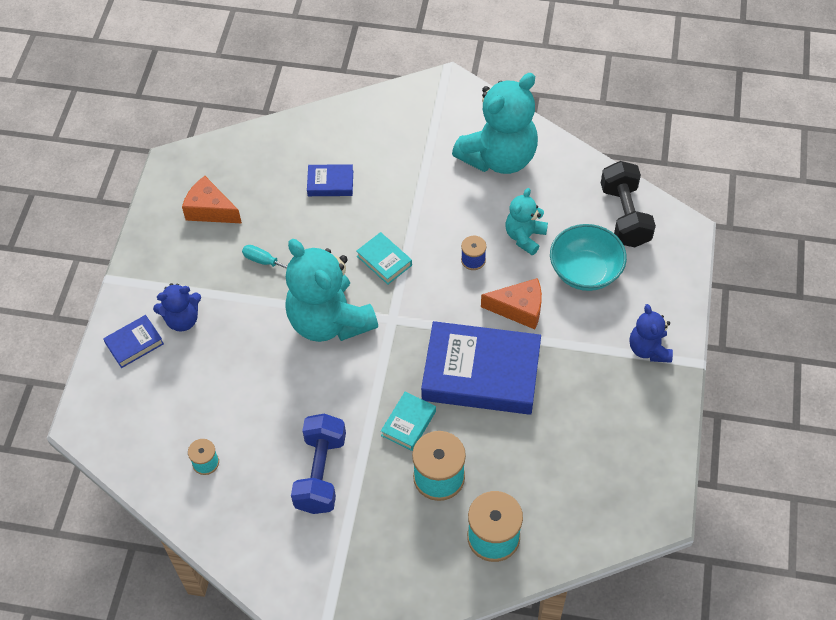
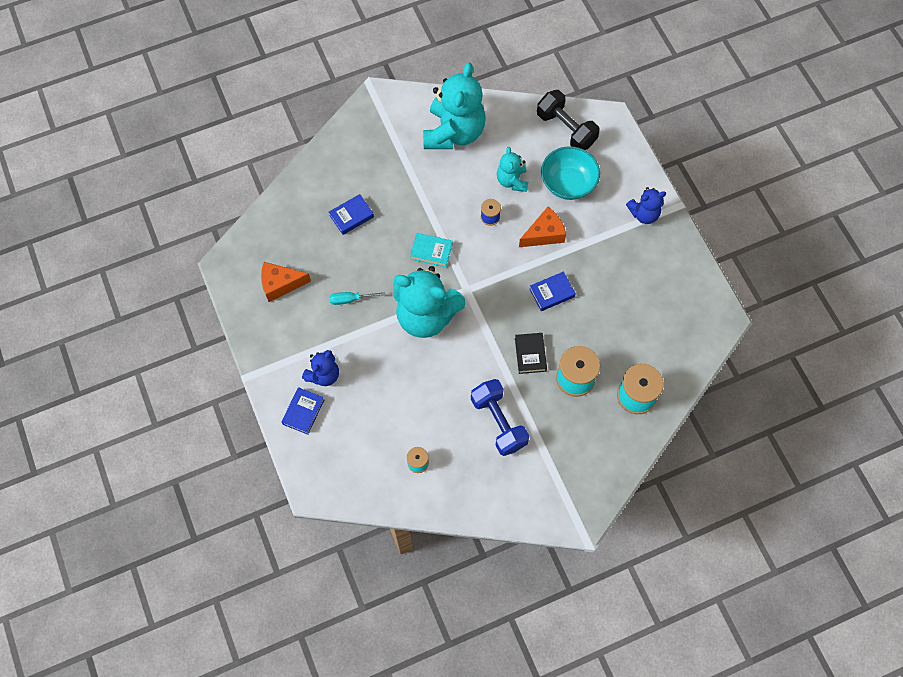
camera: 35 degrees left, 10 degrees up
turquoise book [381,392,436,451] -> black book [515,333,547,374]
blue book [421,321,541,415] -> blue book [529,271,576,311], size x0.45
blue teddy bear [630,304,673,363] -> blue teddy bear turned 60 degrees counterclockwise [626,187,666,224]

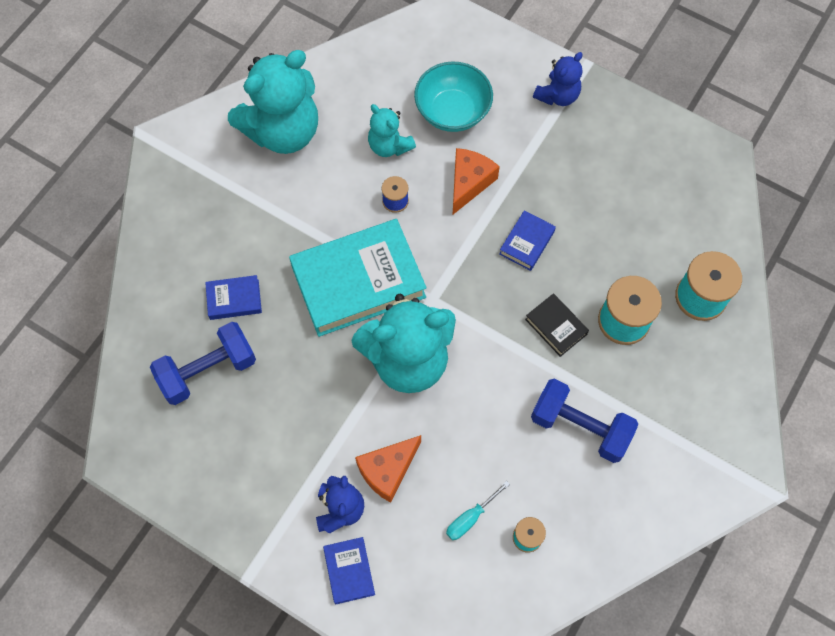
camera: 35 degrees left, 0 degrees up
orange cheese [261,262,311,302] -> orange cheese moved to [355,435,421,503]
blue book [329,194,374,235] -> blue book turned 60 degrees clockwise [205,275,262,320]
turquoise screwdriver [330,292,385,305] -> turquoise screwdriver moved to [446,481,510,540]
turquoise book [410,233,453,267] -> turquoise book [289,219,426,337], size x2.23
turquoise teddy bear [423,63,486,149] -> turquoise teddy bear turned 75 degrees clockwise [228,50,318,154]
black dumbbell [537,90,600,150] -> none
none -> blue dumbbell [150,322,256,405]

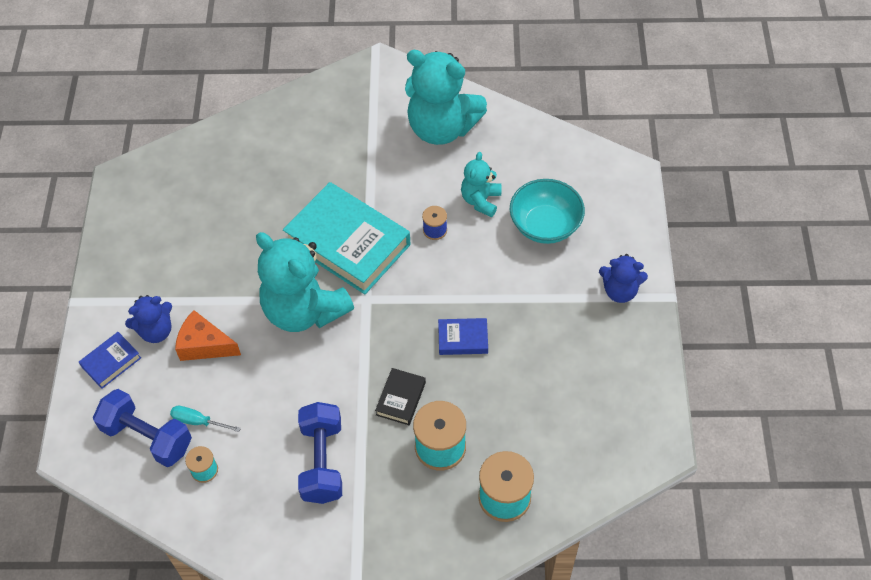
camera: 60 degrees right, 10 degrees down
blue dumbbell [150,322,256,405] -> blue dumbbell moved to [93,389,192,467]
blue book [205,275,262,320] -> none
orange cheese [453,148,500,214] -> none

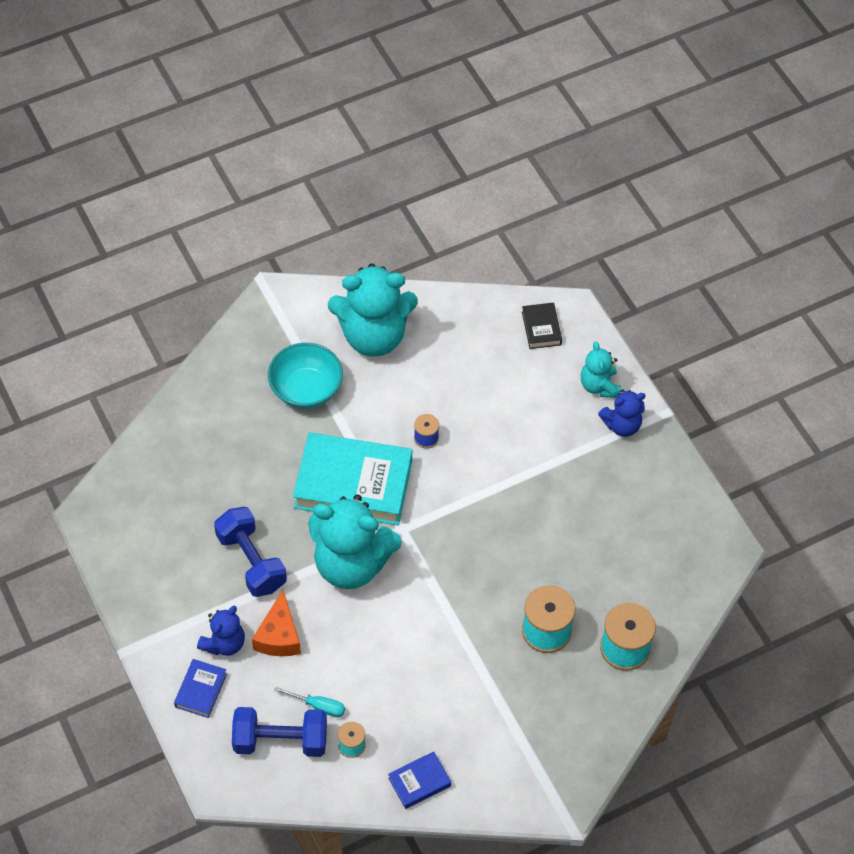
camera: 30 degrees left, 0 degrees up
turquoise screwdriver [170,406,241,432] -> turquoise screwdriver turned 150 degrees counterclockwise [274,687,345,717]
orange cheese [175,310,241,361] -> orange cheese turned 75 degrees counterclockwise [252,590,301,656]
blue dumbbell [298,402,342,504] -> blue dumbbell moved to [214,507,287,597]
black book [375,368,426,425] -> black book moved to [522,303,562,349]
blue book [438,318,488,355] -> blue book moved to [388,751,451,809]
turquoise teddy bear [461,152,501,217] -> turquoise teddy bear moved to [580,341,621,398]
turquoise bowl [510,179,585,244] -> turquoise bowl moved to [268,343,343,409]

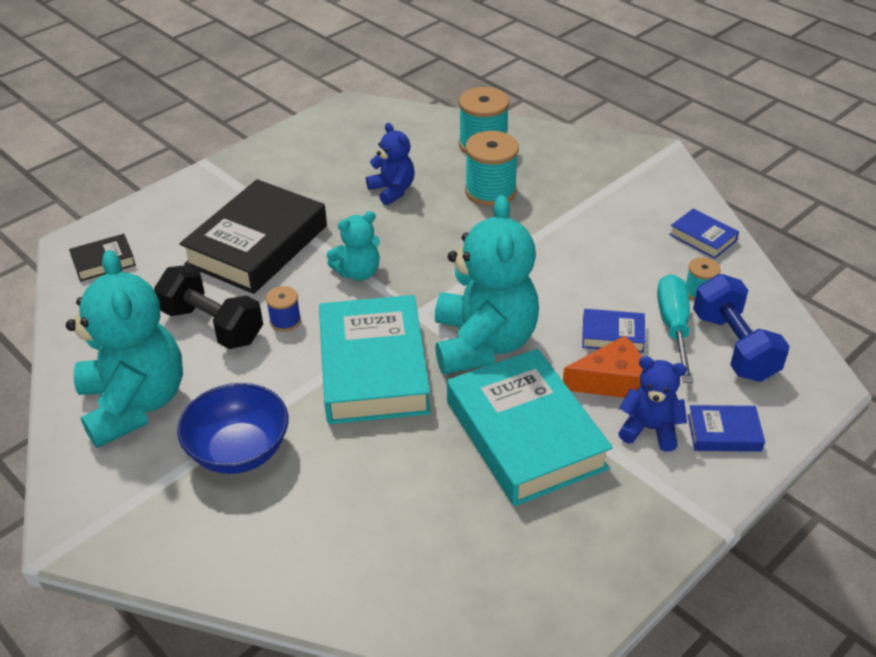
camera: 105 degrees left, 15 degrees down
blue dumbbell [214,507,287,597] -> turquoise book [447,349,613,506]
turquoise bowl [268,343,343,409] -> blue bowl [177,383,289,474]
turquoise screwdriver [274,687,345,717] -> turquoise screwdriver [657,274,693,383], size x1.66
turquoise teddy bear [580,341,621,398] -> turquoise teddy bear moved to [327,211,380,281]
blue teddy bear [598,389,646,437] -> blue teddy bear moved to [366,123,415,205]
none -> black dumbbell [154,265,263,349]
none -> black book [180,179,327,294]
none -> blue book [582,309,645,353]

